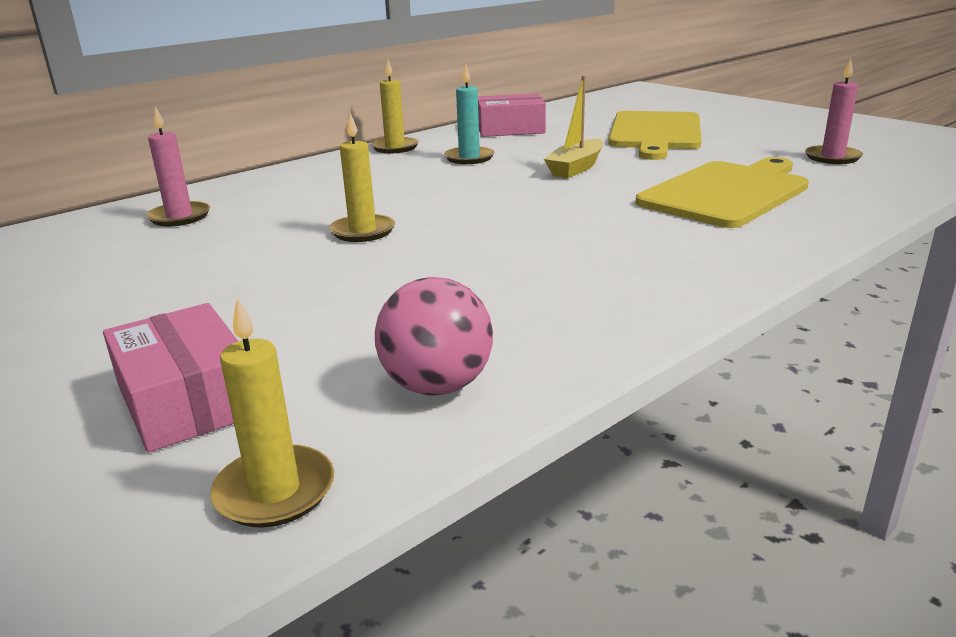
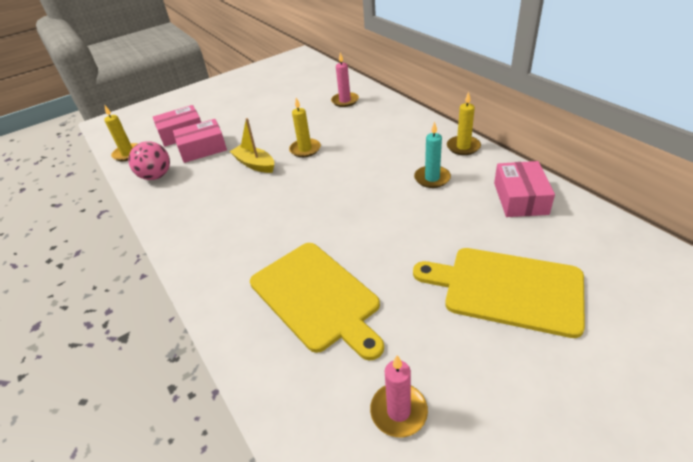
camera: 100 degrees right, 15 degrees up
yellow boat [544,76,603,178] -> yellow boat moved to [230,118,274,173]
none -> pink box [173,119,227,163]

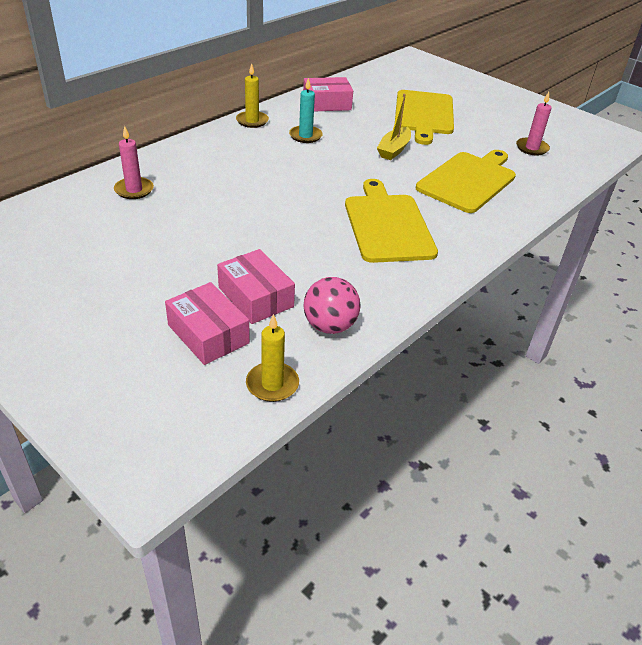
camera: 110 degrees left, 0 degrees up
yellow boat [230,118,274,173] -> yellow boat moved to [377,94,411,160]
yellow candle [289,98,321,157] -> none
none -> yellow cutting board [345,179,438,263]

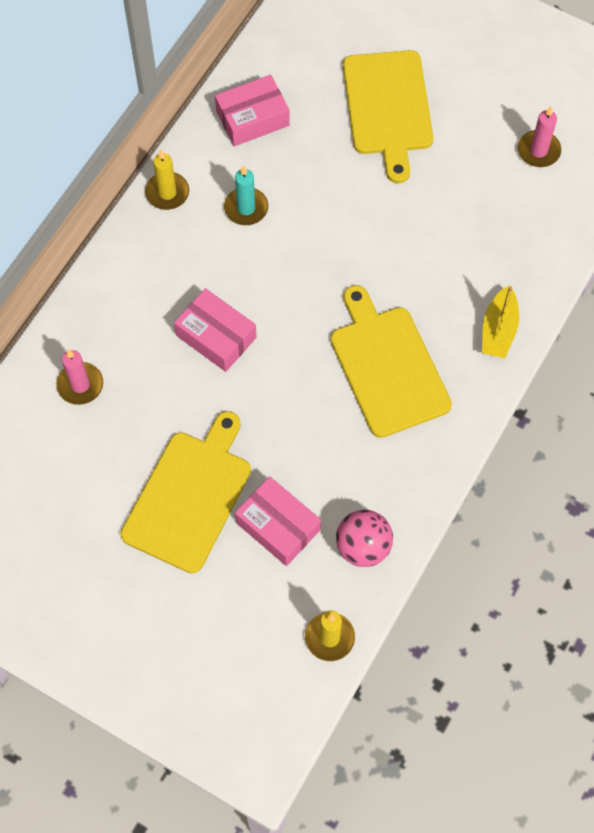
camera: 10 degrees left, 25 degrees up
pink box [165,282,250,365] -> pink box moved to [174,288,257,372]
yellow boat [377,94,411,160] -> yellow boat moved to [482,285,519,358]
yellow cutting board [416,150,516,213] -> yellow cutting board moved to [121,411,251,573]

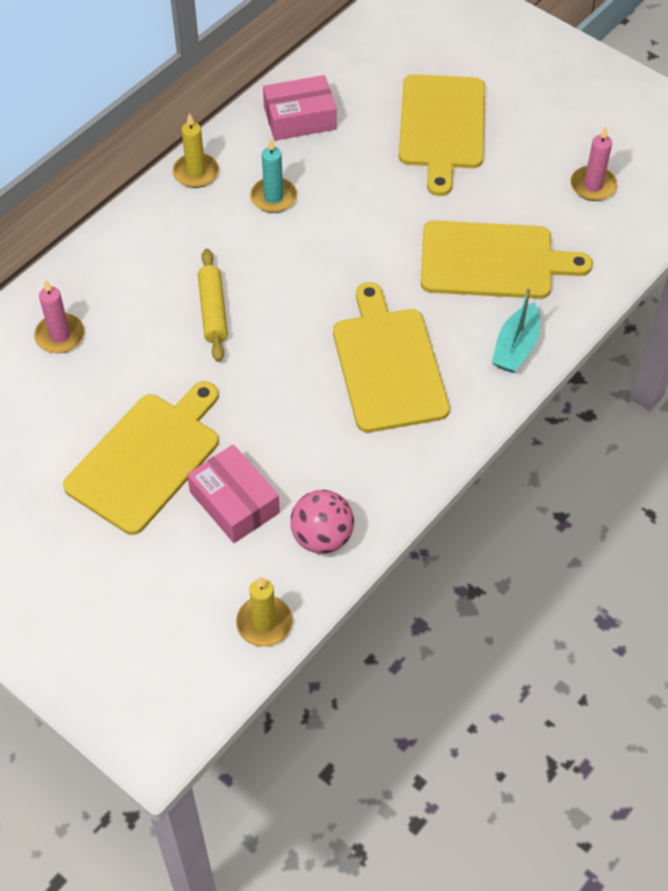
camera: 10 degrees right, 10 degrees down
pink box [174,288,257,372] -> yellow rolling pin [198,249,228,362]
yellow boat [482,285,519,358] -> turquoise boat [492,287,540,373]
none -> yellow cutting board [421,221,593,299]

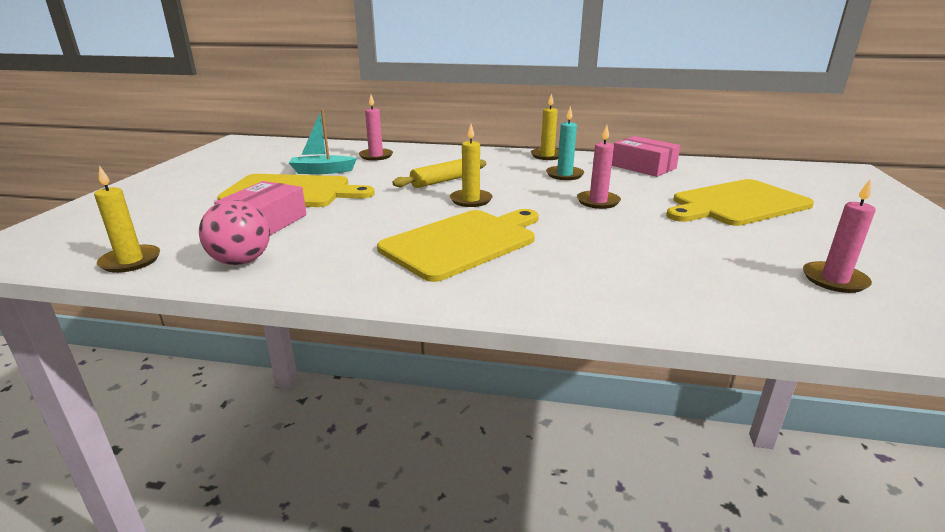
camera: 60 degrees right, 30 degrees down
yellow cutting board [421,221,593,299] -> none
turquoise boat [492,287,540,373] -> turquoise boat moved to [289,109,357,174]
none -> yellow candle [450,124,493,207]
none -> pink candle [577,125,621,209]

